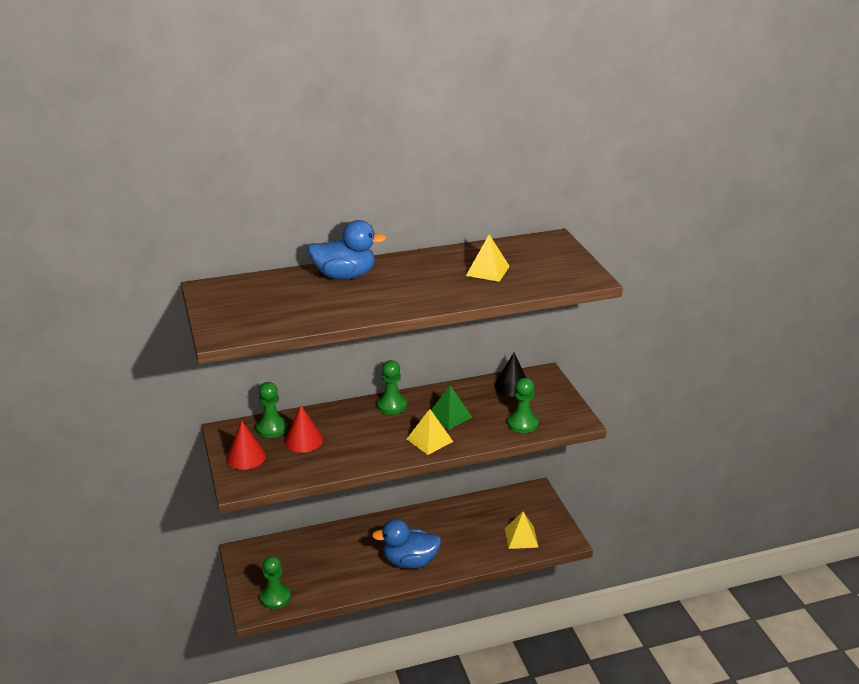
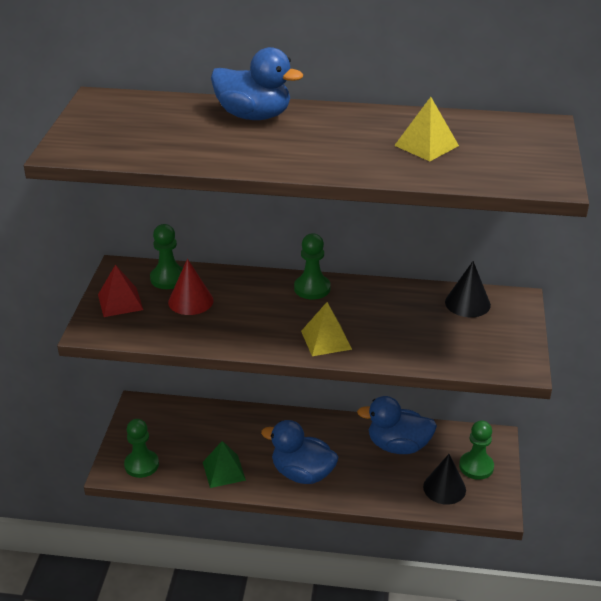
camera: 25 degrees right, 5 degrees up
red cone [226,421,266,470] -> red pyramid [98,265,143,317]
green pyramid [431,386,472,430] -> green pyramid moved to [203,441,246,488]
yellow pyramid [505,512,539,549] -> black cone [423,454,466,505]
green pawn [507,378,538,433] -> green pawn moved to [459,420,494,480]
none -> blue duck [357,396,437,454]

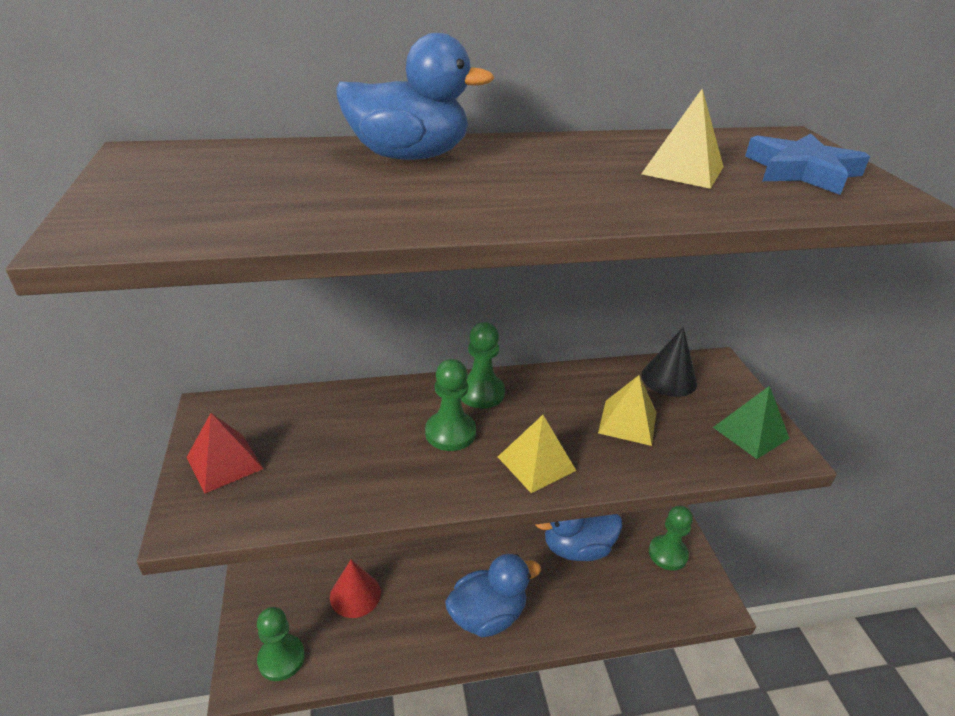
camera: 20 degrees left, 0 degrees up
green pawn [150,224,183,289] -> green pawn moved to [425,359,476,451]
red cone [168,259,214,315] -> red cone moved to [330,559,381,618]
green pyramid [203,441,246,488] -> green pyramid moved to [713,386,790,459]
blue duck [261,420,338,484] -> blue duck turned 150 degrees clockwise [445,554,541,637]
black cone [423,454,466,505] -> none
none -> yellow pyramid [598,375,656,446]
none -> blue star [745,133,870,195]

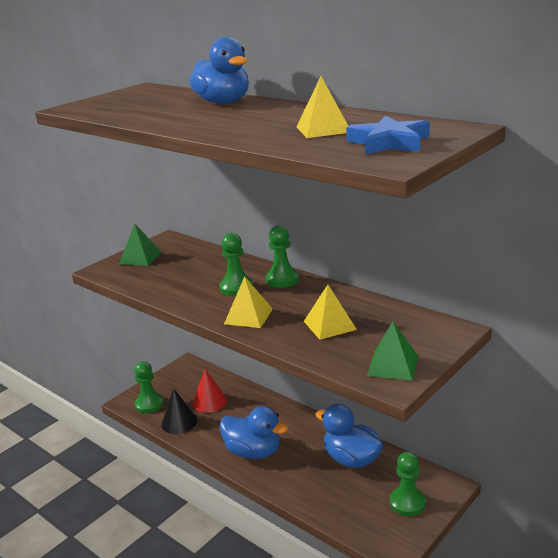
camera: 55 degrees right, 10 degrees down
red pyramid [187,413,263,494] -> green pyramid [119,223,161,266]
black cone [641,327,697,397] -> black cone moved to [161,388,197,434]

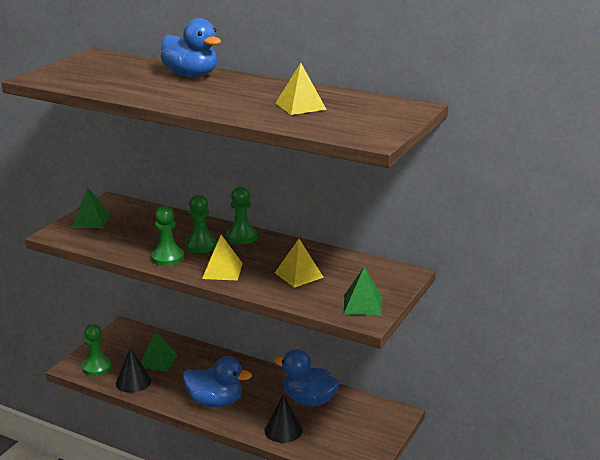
camera: 15 degrees left, 0 degrees up
red cone [192,369,227,413] -> green pyramid [141,332,178,372]
blue star [346,116,430,155] -> none
green pawn [390,452,426,516] -> green pawn moved to [151,206,184,266]
none -> black cone [264,394,303,443]

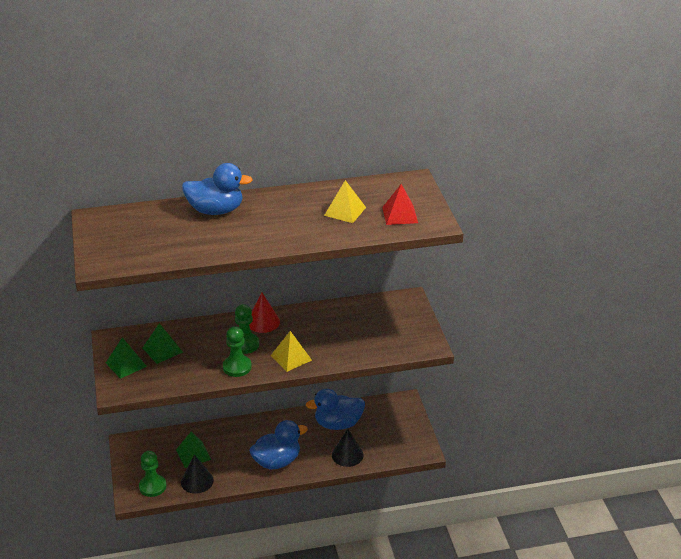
camera: 40 degrees left, 10 degrees up
green pawn [226,187,257,244] -> red cone [249,292,280,333]
yellow pyramid [275,239,324,288] -> none
green pyramid [344,267,382,316] -> green pyramid moved to [143,323,183,364]
none -> red pyramid [382,184,418,225]

